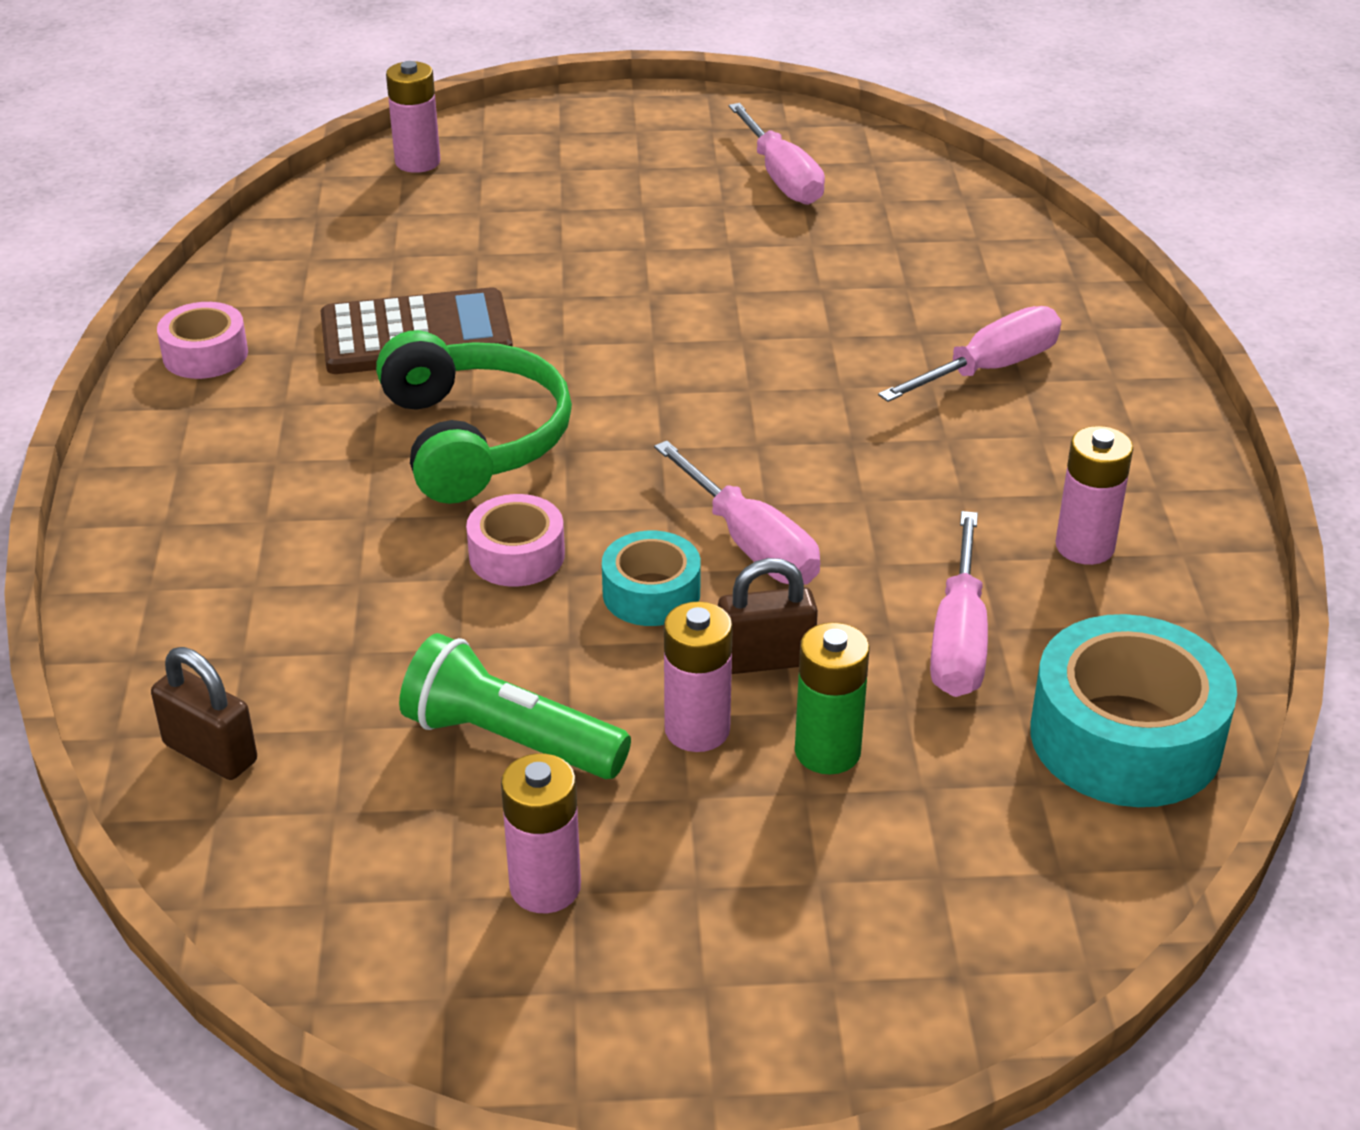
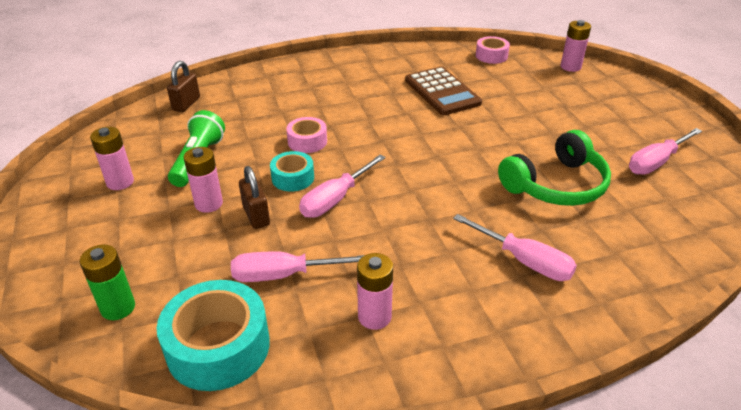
camera: 75 degrees right, 0 degrees up
pink tape [157,302,248,379] -> pink tape moved to [476,36,510,64]
green headphones [376,330,572,504] -> green headphones moved to [498,130,611,206]
green battery [795,622,870,775] -> green battery moved to [80,244,135,320]

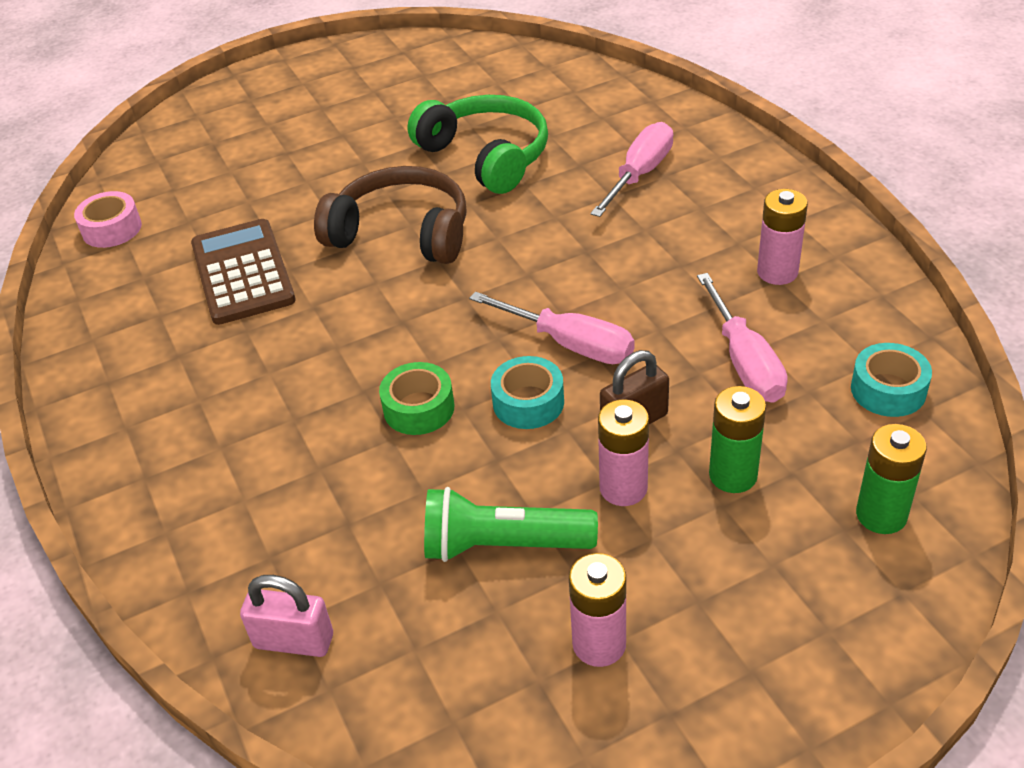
camera: 95 degrees left, 5 degrees up
turquoise tape [157,280,270,391] -> turquoise tape [851,343,932,417], size x0.56
brown padlock [167,61,200,112] -> pink padlock [240,575,333,657]
pink tape [286,117,327,153] -> green tape [379,362,454,435]
brown calculator [405,67,482,115] -> brown calculator turned 75 degrees counterclockwise [191,219,296,325]
pink battery [561,20,591,72] -> none
pink screwdriver [629,128,702,175] -> none
none -> brown headphones [314,166,467,264]
none -> green battery [709,386,766,493]

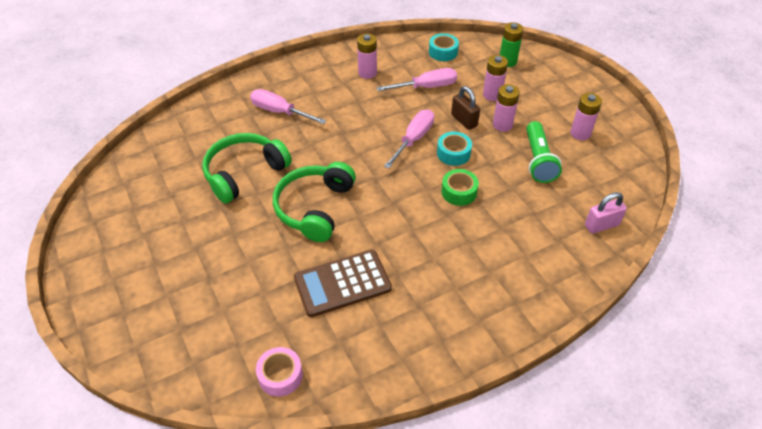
camera: 95 degrees left, 5 degrees up
pink padlock [240,575,333,657] -> pink padlock turned 60 degrees clockwise [585,192,627,234]
brown headphones [314,166,467,264] -> green headphones [273,162,356,242]
green battery [709,386,766,493] -> pink battery [483,55,508,101]

